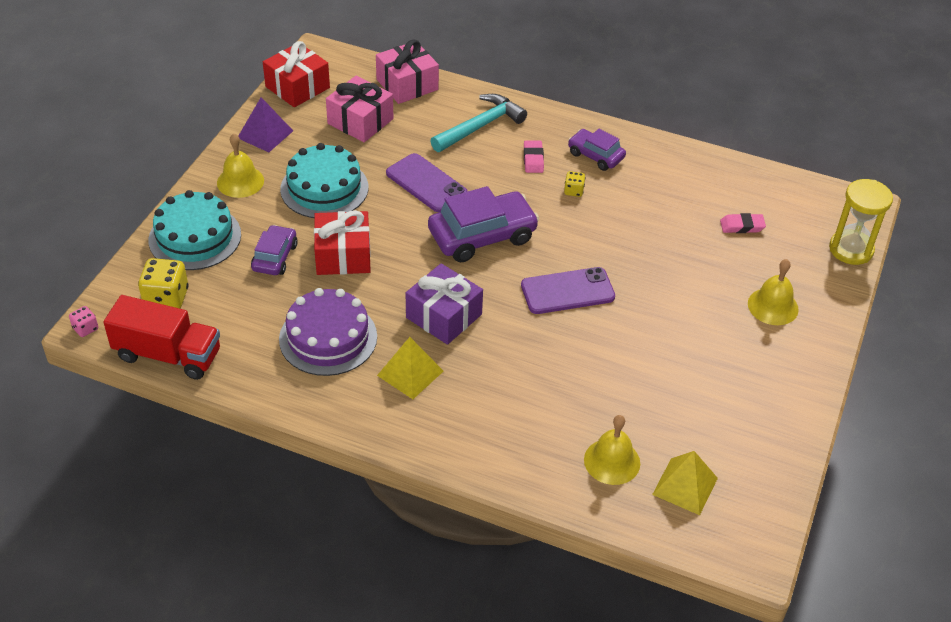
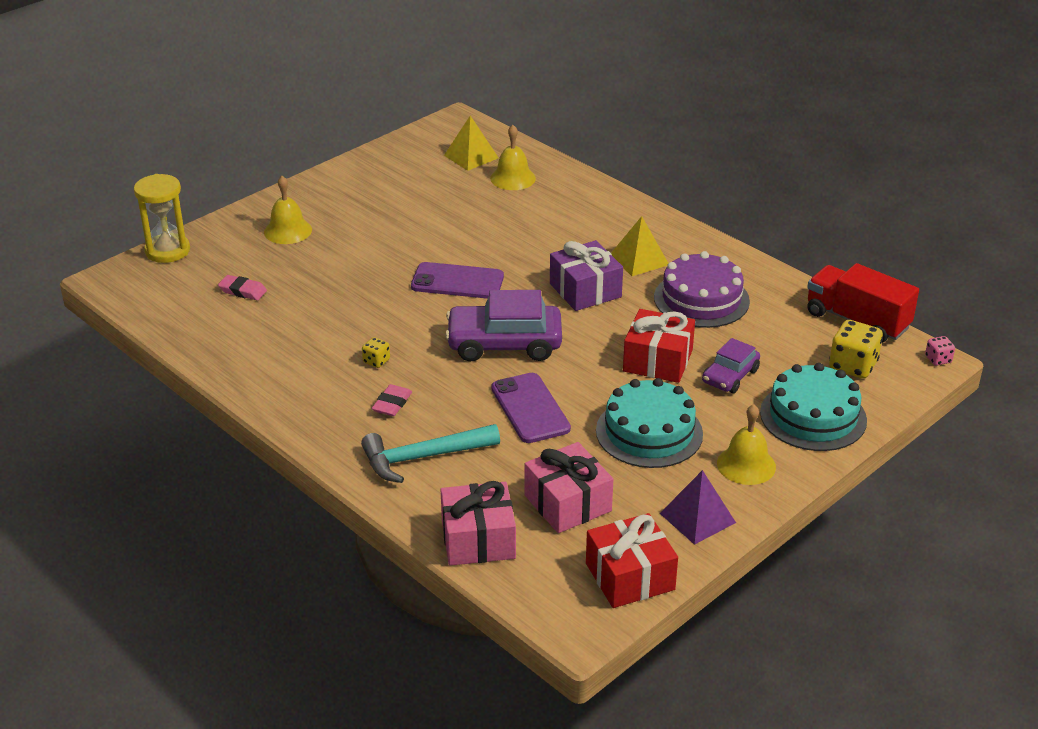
camera: 155 degrees left, 10 degrees down
purple car [568,129,626,171] -> none

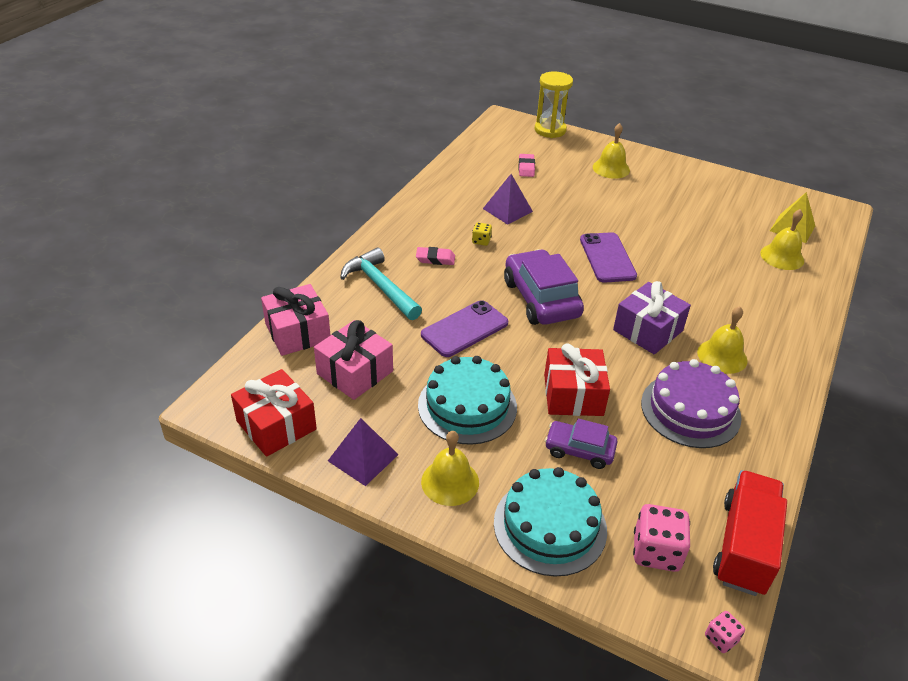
camera: 70 degrees right, 5 degrees up
yellow pyramid [611,216,668,276] -> yellow bell [697,306,747,374]
yellow dice [829,320,883,379] -> pink dice [633,504,690,572]
none -> purple pyramid [483,174,533,225]

